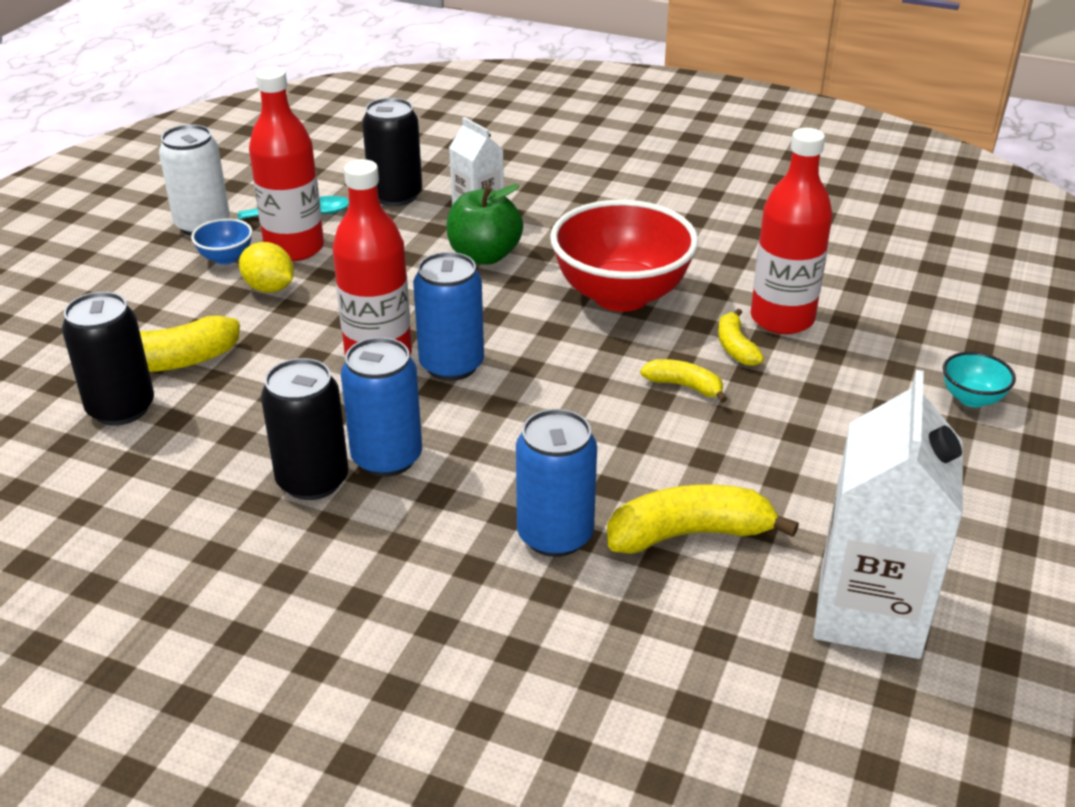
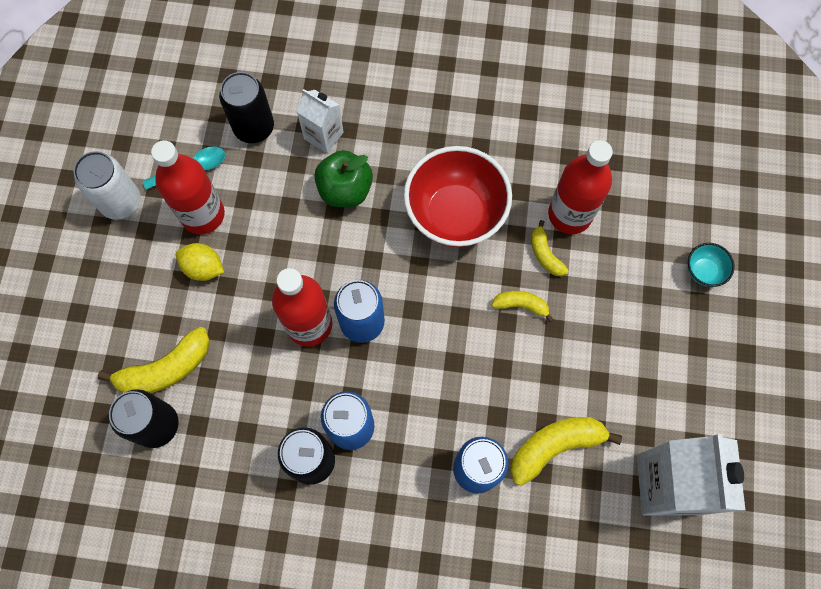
camera: 15 degrees left, 35 degrees up
blue bowl [191,218,253,265] -> none

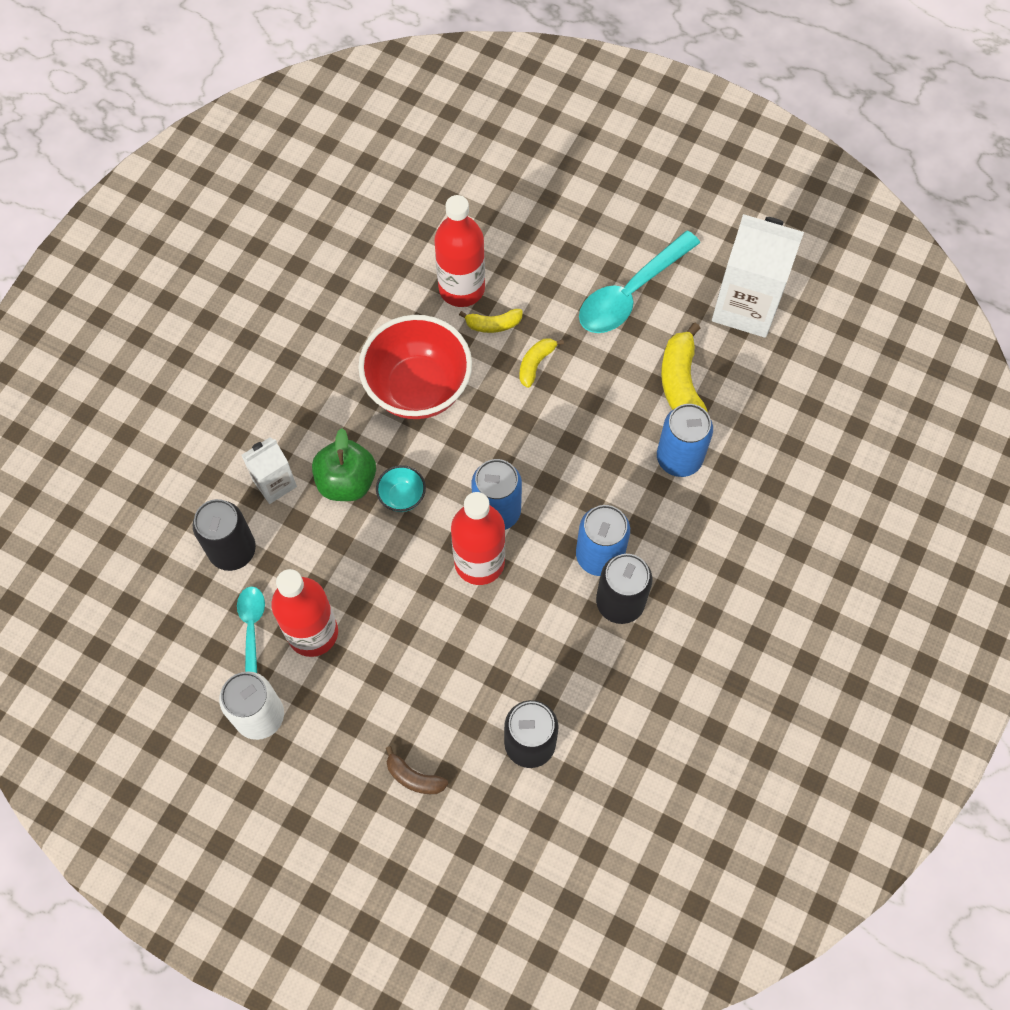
camera: 70 degrees left, 5 degrees down
yellow banana [98,327,210,393] -> none
yellow lemon [176,243,224,281] -> none
turquoise bowl [688,243,735,287] -> turquoise bowl moved to [376,465,426,512]
none -> brown banana [386,746,448,794]
none -> turquoise spoon [579,231,700,333]

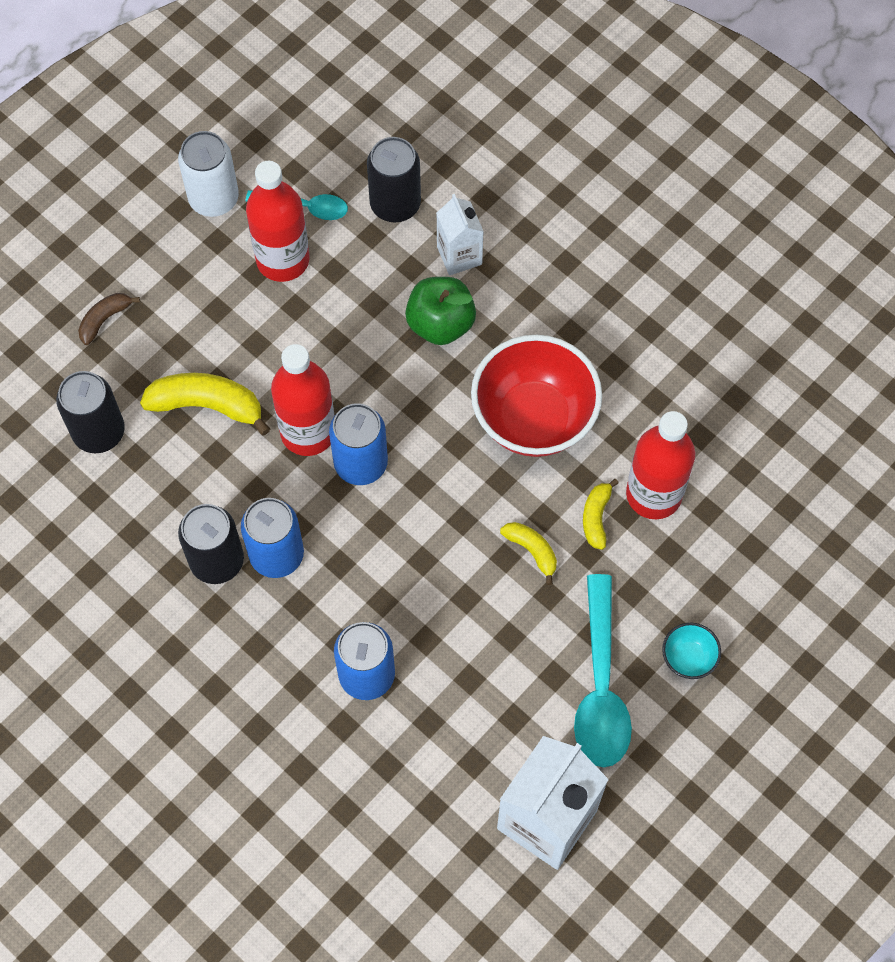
camera: 105 degrees right, 0 degrees up
turquoise bowl [376,465,426,512] -> turquoise bowl moved to [662,622,721,679]
turquoise spoon [579,231,700,333] -> turquoise spoon turned 150 degrees counterclockwise [574,574,632,767]
yellow banana [661,323,708,413] -> yellow banana moved to [140,373,270,435]

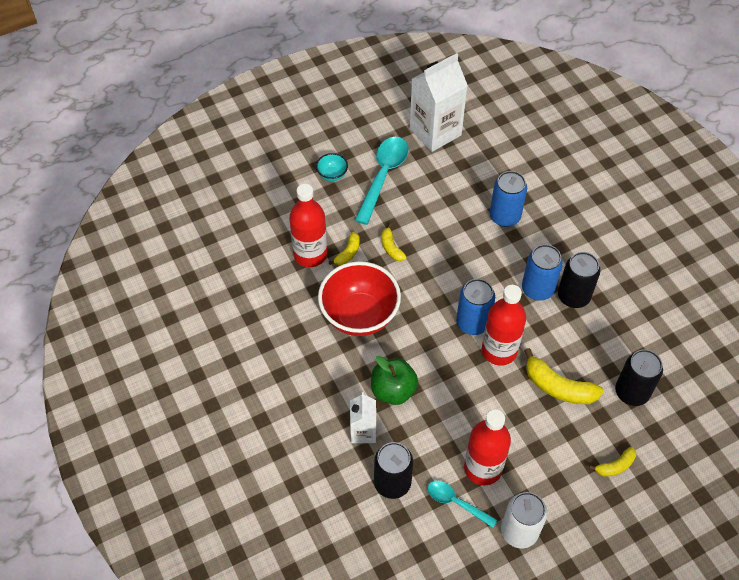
camera: 160 degrees left, 10 degrees down
brown banana [78,293,140,345] -> yellow banana [589,447,636,477]

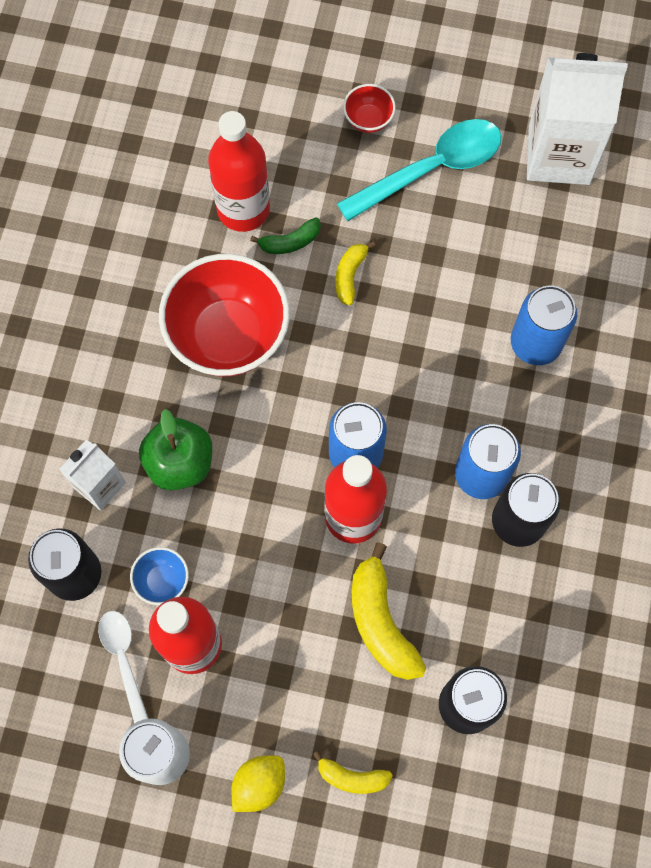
camera: 40 degrees right, 15 degrees up
turquoise bowl [316,153,348,181] -> red bowl [343,84,396,133]
yellow banana [329,232,360,265] -> green banana [250,217,321,254]
turquoise spoon [427,481,497,528] -> white spoon [98,611,148,724]
none -> blue bowl [130,547,189,605]
none -> yellow lemon [232,756,285,812]

